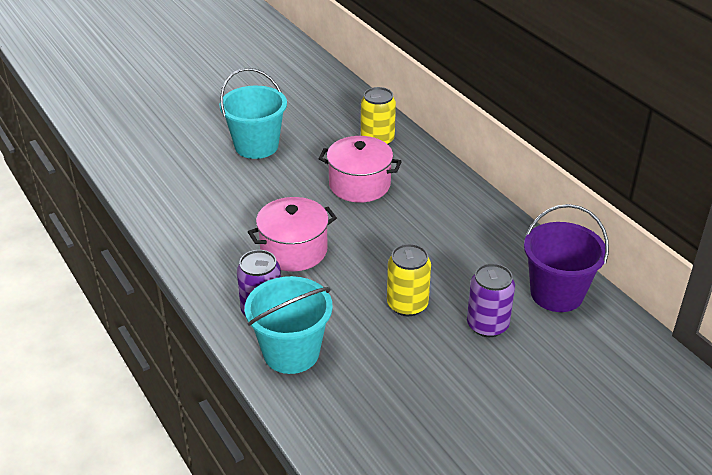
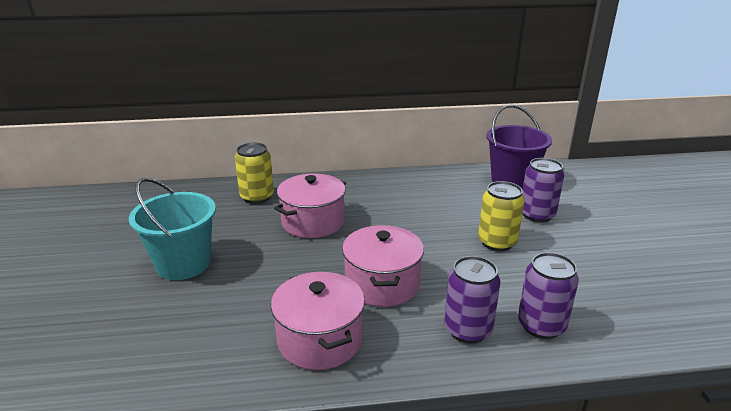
camera: 65 degrees left, 10 degrees down
turquoise bucket [245,276,333,374] -> purple can [518,252,579,339]
none -> pink pot [271,272,365,370]

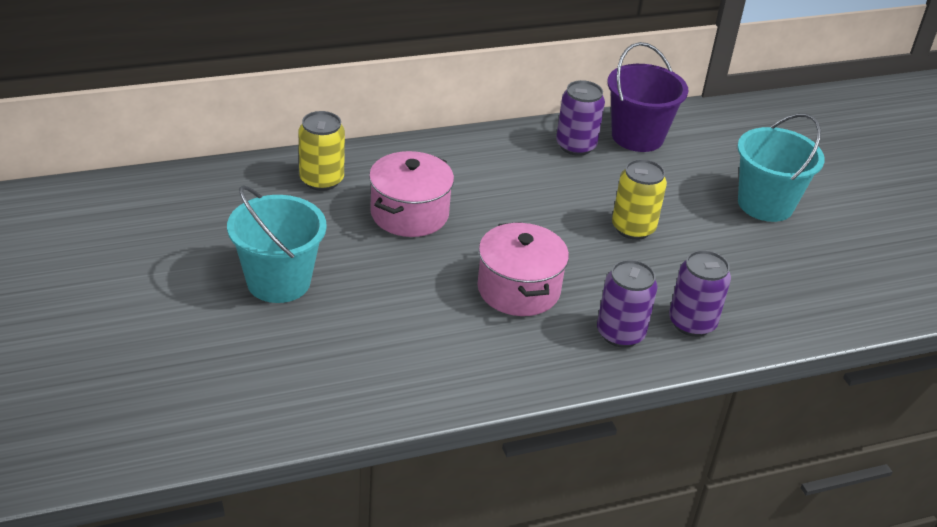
camera: 15 degrees left, 10 degrees up
pink pot [271,272,365,370] -> none
purple can [522,158,564,223] -> purple can moved to [556,80,605,156]
none -> turquoise bucket [737,113,825,222]

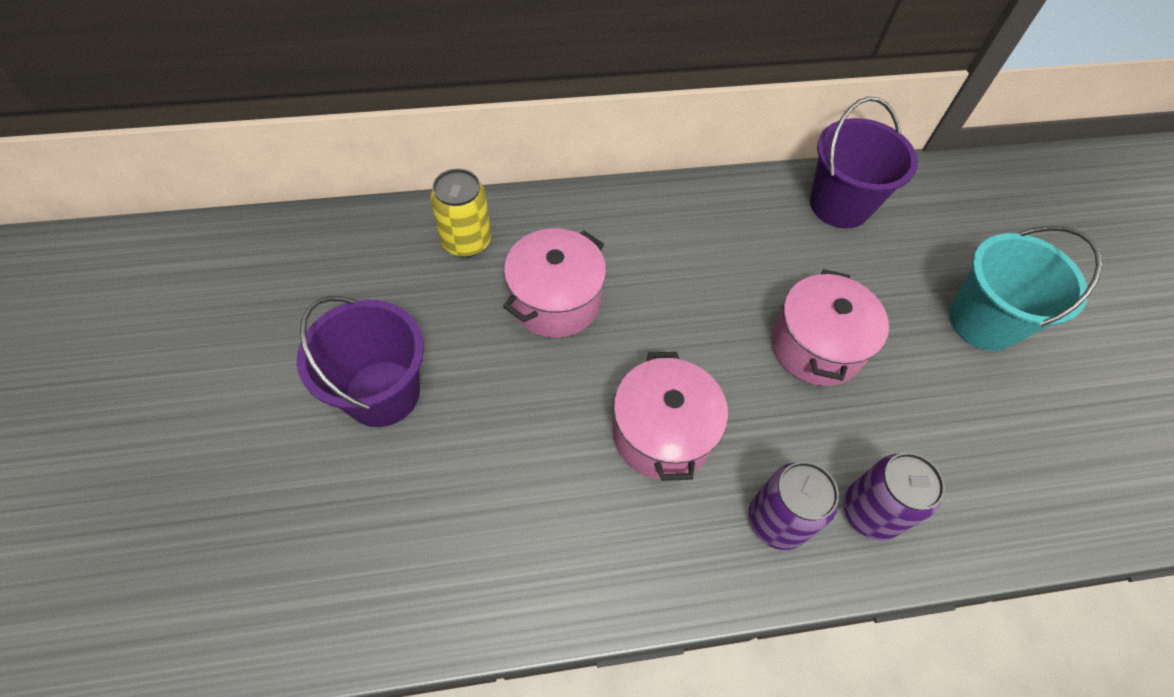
camera: 10 degrees right, 20 degrees up
turquoise bucket [227,185,327,303] -> purple bucket [297,296,424,427]
purple can [556,80,605,156] -> none
yellow can [612,159,667,240] -> pink pot [772,269,889,386]

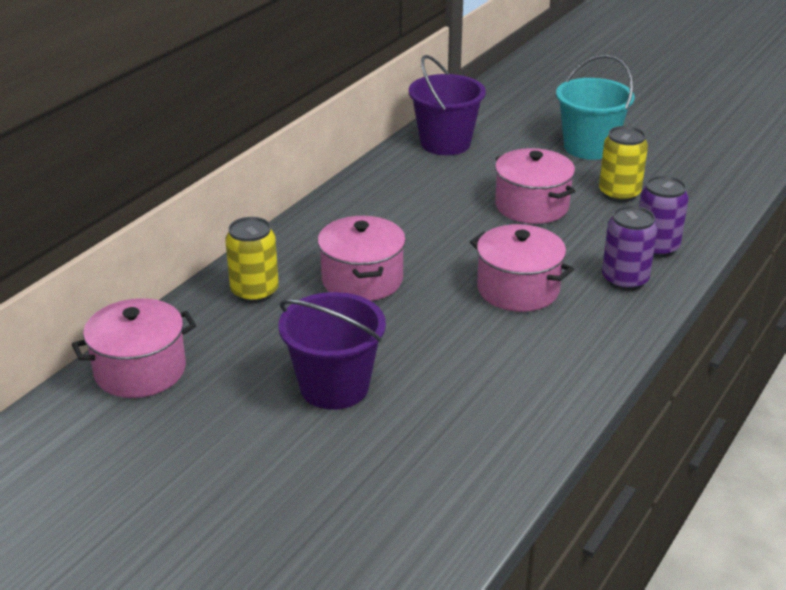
camera: 45 degrees left, 25 degrees down
none -> pink pot [72,298,196,398]
none -> yellow can [599,126,648,202]

